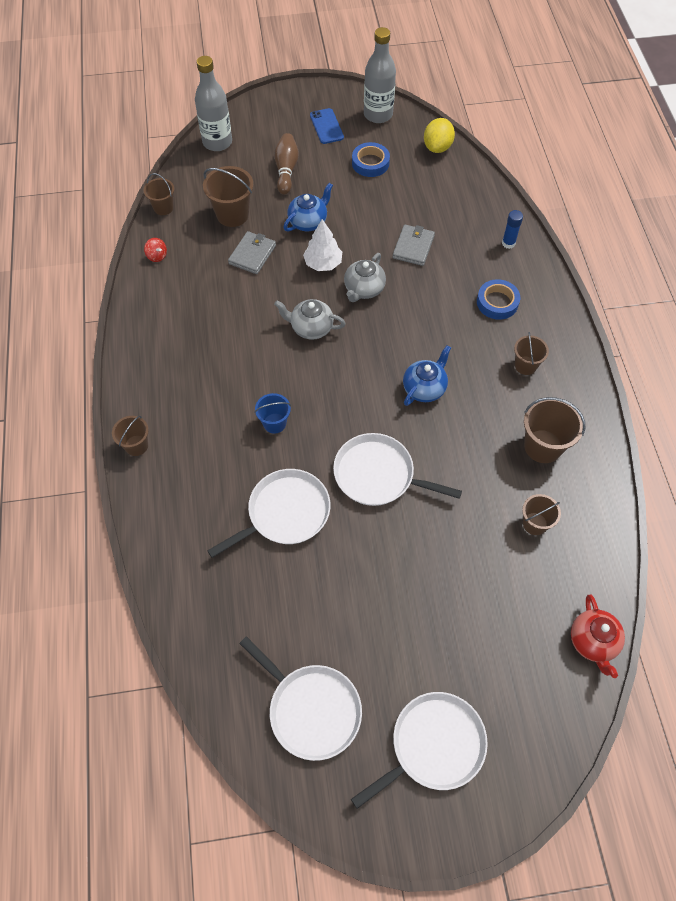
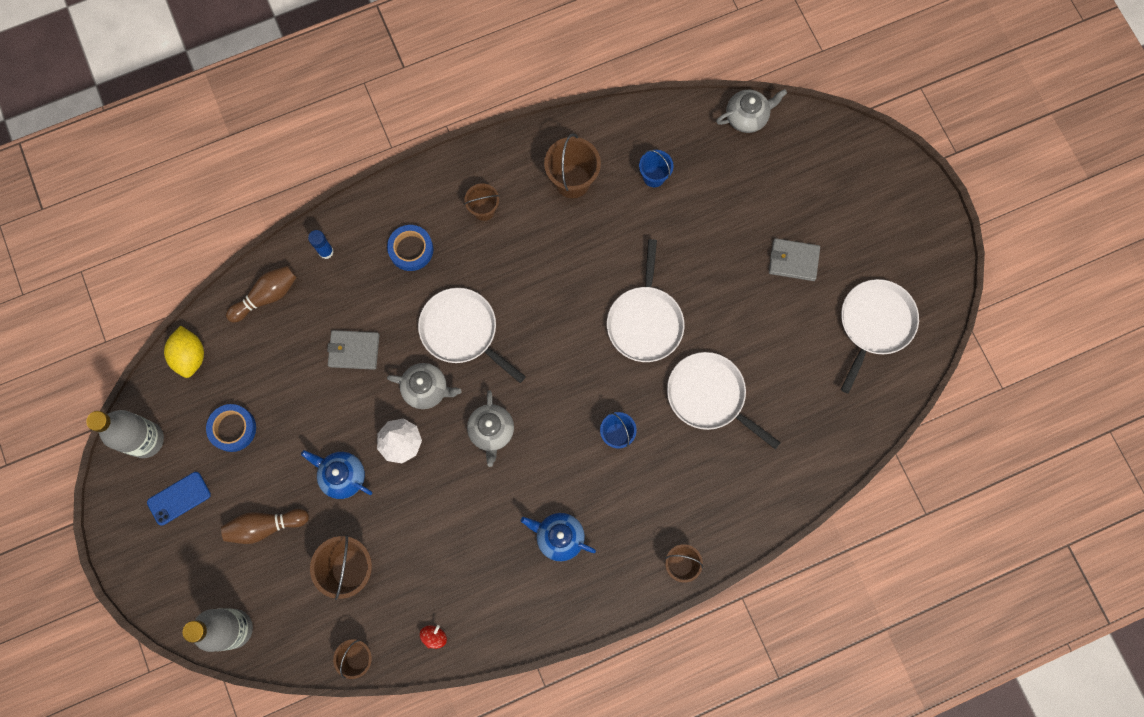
camera: 105 degrees left, 15 degrees up
grey wallet [228,231,276,274] -> grey wallet moved to [769,238,820,281]
white pan [351,692,488,809] -> white pan moved to [418,288,526,383]
blue teapot [403,345,451,406] -> blue teapot moved to [521,513,596,561]
yellow lemon [424,118,455,153] -> yellow lemon turned 75 degrees clockwise [164,326,204,378]
brown bucket [522,494,561,535] -> blue bucket [639,150,674,187]
red teapot [571,595,625,678] -> grey teapot [716,89,787,133]
none -> brown bowling pin [226,266,297,323]

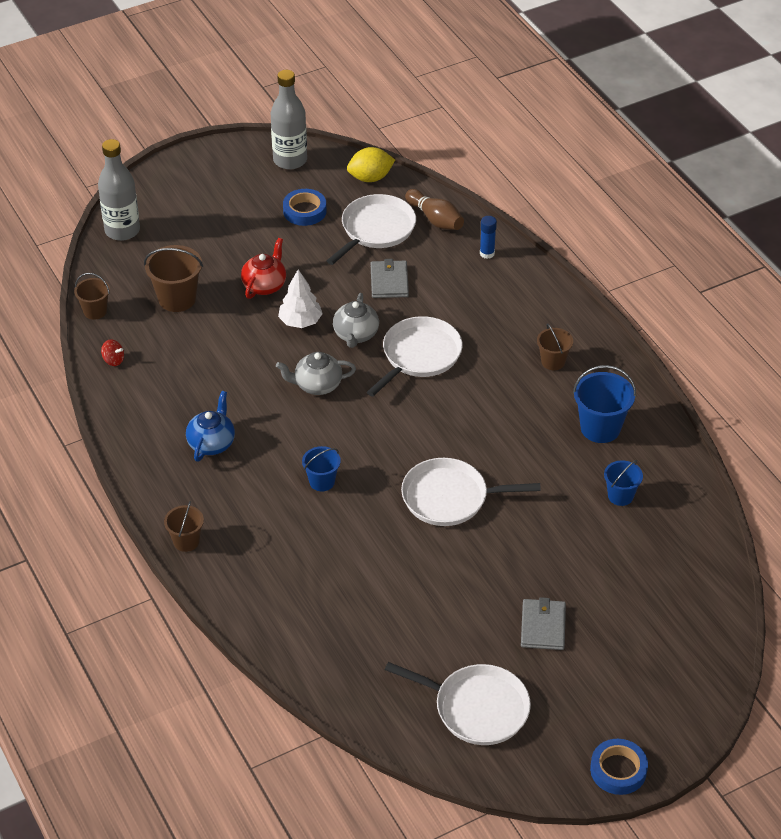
camera: 85 degrees right, 30 degrees down
blue phone [147,472,211,525] -> none
brown bowling pin [221,509,309,544] -> none
blue teapot [301,450,372,499] -> red teapot [241,238,286,299]
blue tape [387,225,433,271] -> blue tape moved to [590,739,648,795]
brown bucket [544,133,601,198] -> blue bucket [573,365,636,443]
white pan [667,352,781,449] -> white pan moved to [327,194,416,265]
grey teapot [716,89,787,133] -> none

